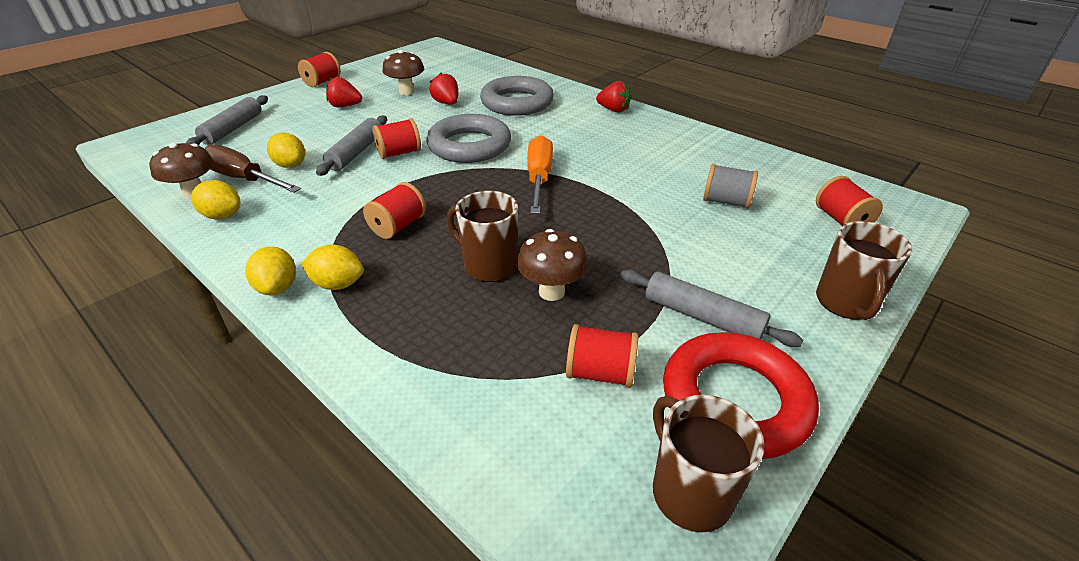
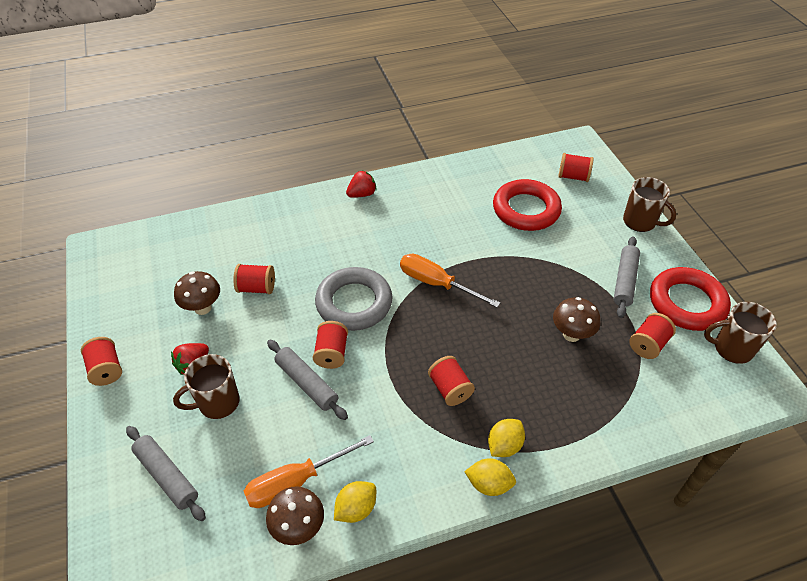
camera: 60 degrees left, 10 degrees up
brown screwdriver [205,144,301,193] -> orange screwdriver [244,435,374,508]
yellow lemon [267,133,305,168] -> none
red strawberry [430,73,458,105] -> red spool [233,264,275,294]
brown mug [447,191,518,282] -> brown mug moved to [173,354,240,419]
grey ring [480,76,554,116] -> none
grey rolling pin [620,270,803,347] -> grey rolling pin turned 45 degrees counterclockwise [614,237,640,318]
grey spool [703,164,758,209] -> red ring [493,179,562,231]

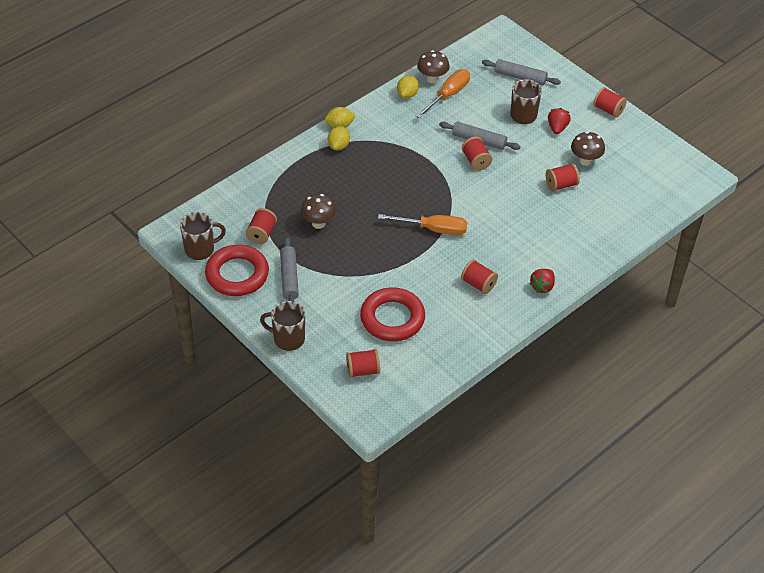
camera: 155 degrees right, 0 degrees up
grey ring [315,267,393,331] -> none
red spool [428,356,475,406] -> red spool moved to [461,260,498,294]

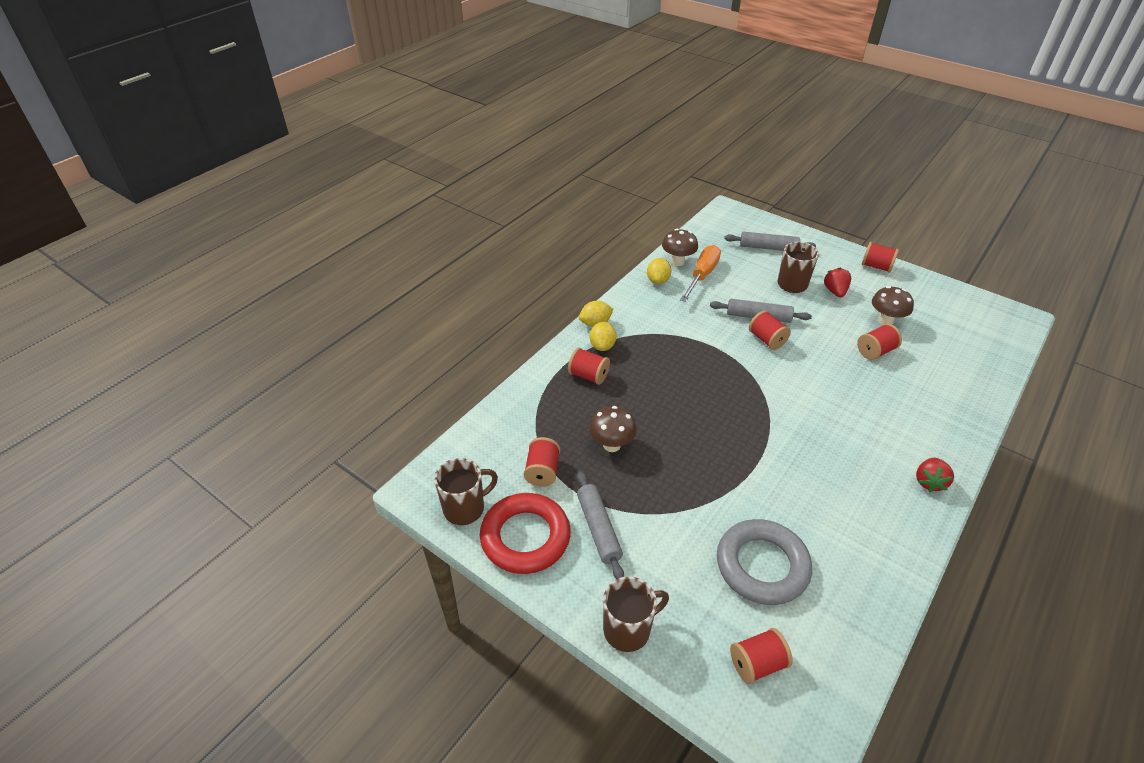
camera: 10 degrees left, 5 degrees down
brown mug [260,301,305,351] -> brown mug turned 150 degrees clockwise [603,576,669,652]
red ring [360,287,425,341] -> grey ring [717,519,812,605]
orange screwdriver [378,214,467,235] -> none
red spool [461,260,498,294] -> red spool moved to [568,348,610,385]

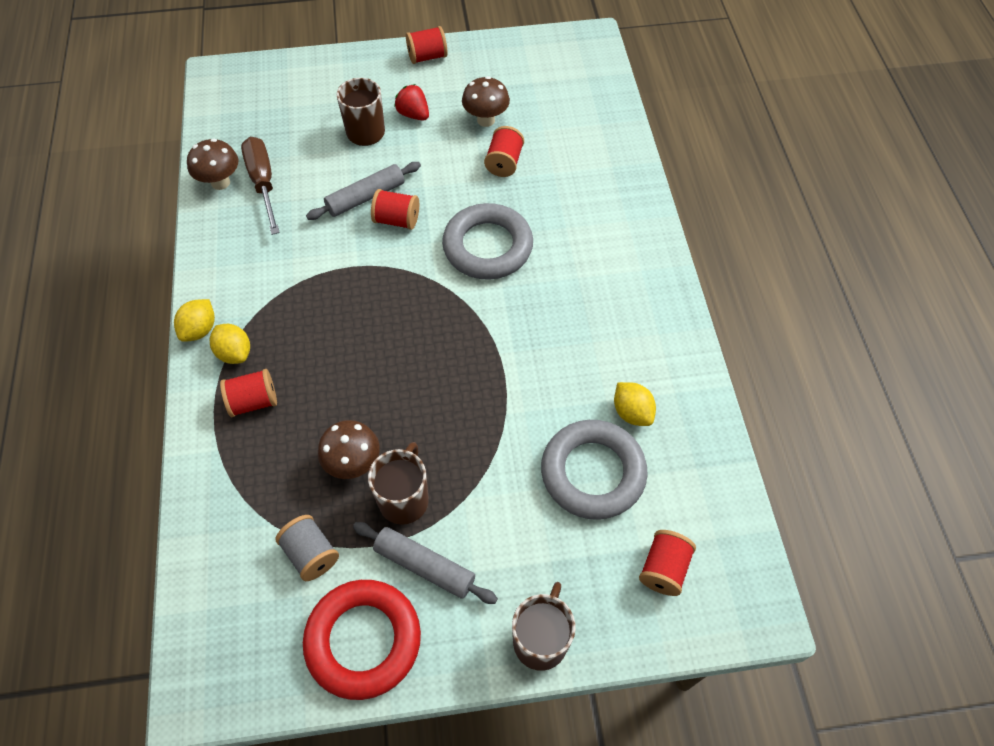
camera: 45 degrees left, 15 degrees up
brown mug [434,458,498,525] -> brown mug moved to [368,442,429,525]
red spool [524,437,560,487] -> grey spool [276,515,339,581]
yellow lemon [647,258,671,284] -> yellow lemon moved to [614,382,656,426]
orange screwdriver [680,245,721,302] -> brown screwdriver [241,137,280,235]
grey rolling pin [724,232,816,251] -> none
red strawberry [916,458,954,492] -> none
none -> grey ring [442,203,533,280]

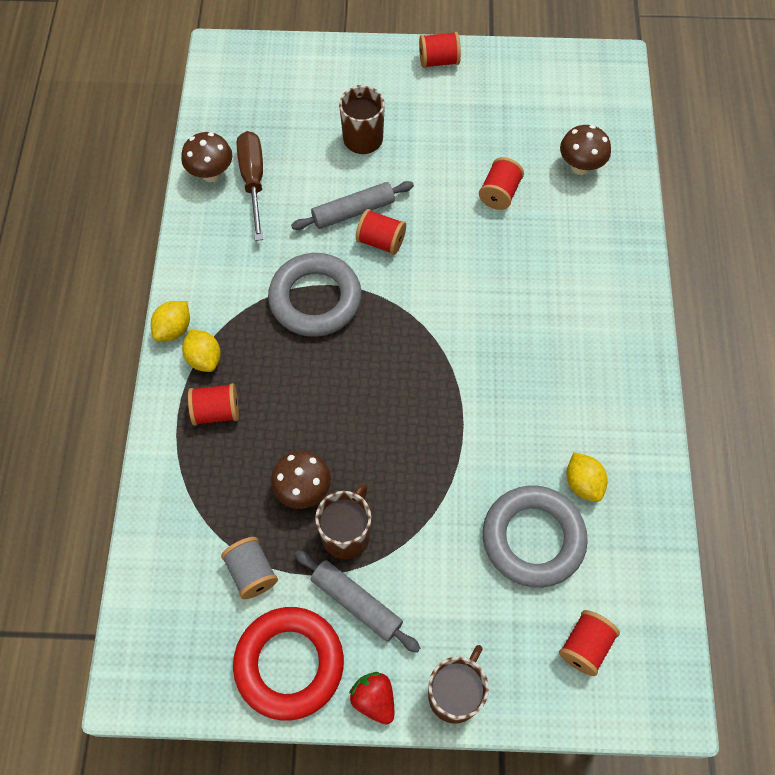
camera: 10 degrees right, 5 degrees up
red strawberry [394,84,429,121] -> red strawberry moved to [349,672,394,725]
grey ring [442,203,533,280] -> grey ring moved to [268,253,361,337]
brown mushroom [462,76,510,127] -> brown mushroom moved to [560,125,611,175]

